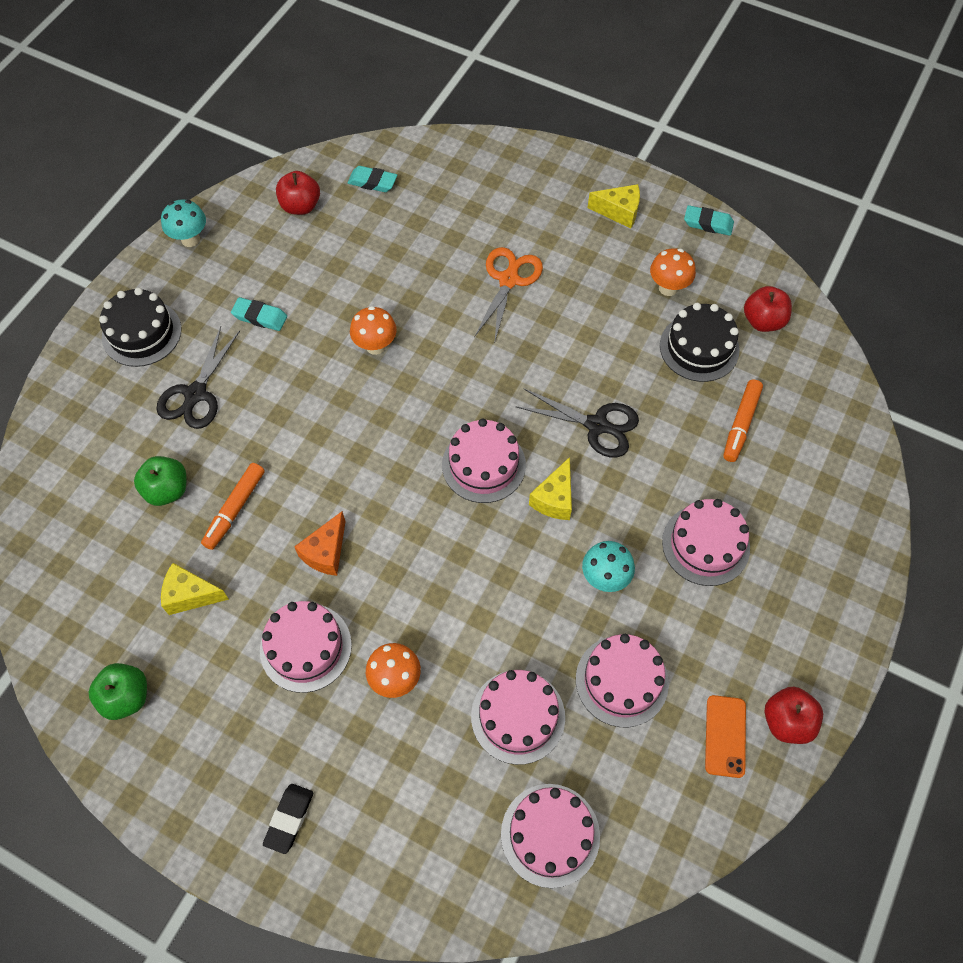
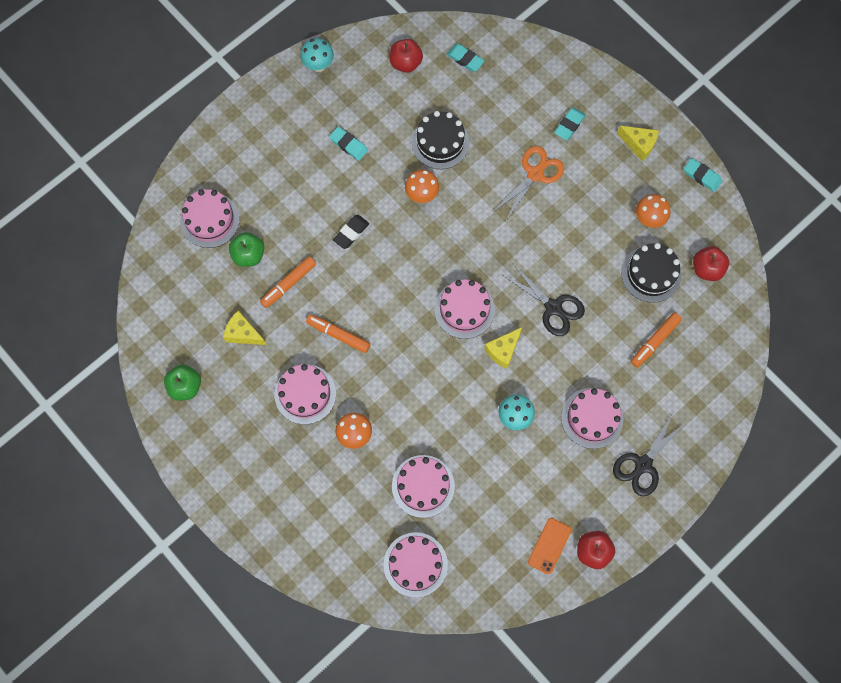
camera: 20 degrees right, 10 degrees up
black cake [99,288,182,367] -> black cake moved to [411,111,469,169]
black scissors [156,326,240,429] -> black scissors moved to [613,413,687,496]
black eraser [263,784,313,854] -> black eraser moved to [333,215,369,249]
orange cheese [294,511,346,576] -> orange marker [306,314,370,353]
pink cake [576,634,669,727] -> pink cake moved to [181,189,240,248]
none -> turquoise eraser [554,107,585,140]

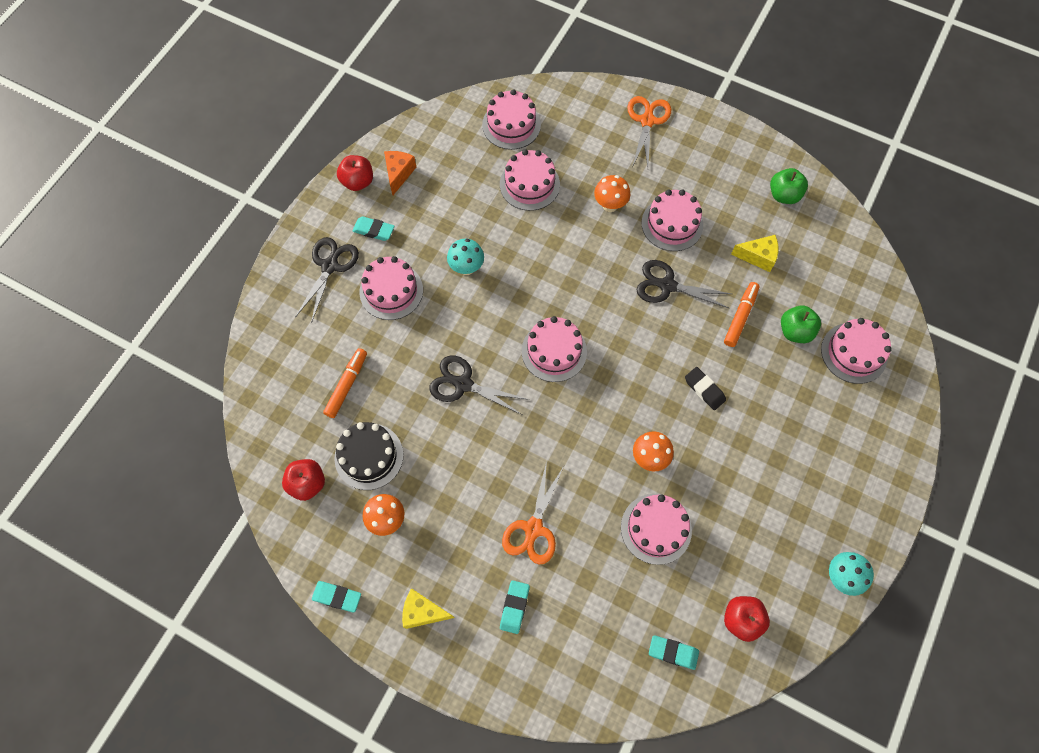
camera: 160 degrees right, 5 degrees down
orange marker [306,314,370,353] -> black scissors [637,260,731,309]
turquoise eraser [329,126,368,161] -> turquoise eraser moved to [352,216,395,241]
black eraser [333,215,369,249] -> black eraser turned 60 degrees counterclockwise [685,367,726,410]
black cake [411,111,469,169] -> pink cake [621,494,692,565]
yellow cheese [484,327,522,369] -> none
orange phone [528,518,571,574] -> orange cheese [384,151,416,195]
none -> orange scissors [627,96,671,167]

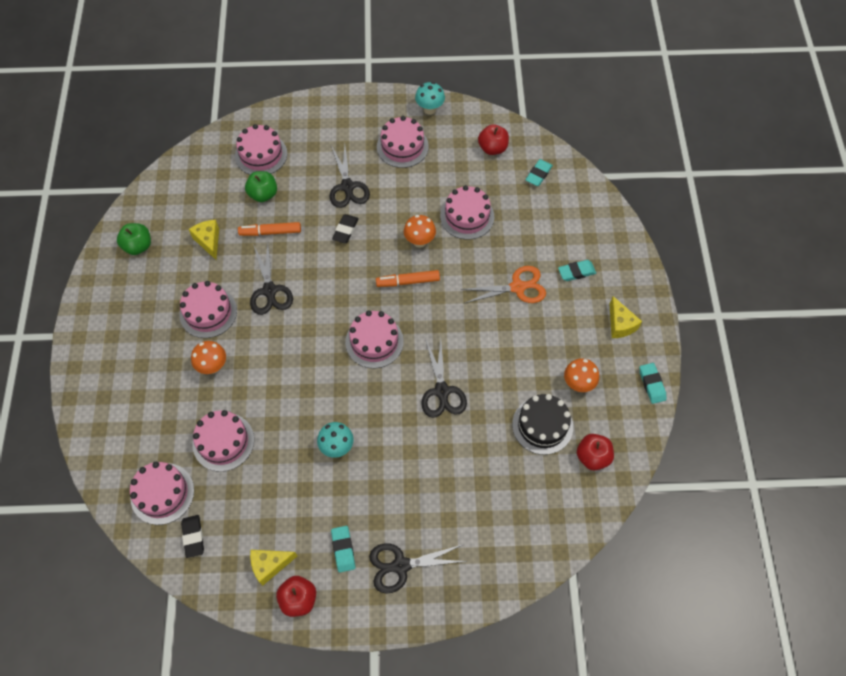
camera: 120 degrees left, 5 degrees down
orange marker [323,348,367,418] -> orange marker moved to [376,270,440,287]
pink cake [359,256,423,320] -> pink cake moved to [377,116,429,168]
orange cheese [384,151,416,195] -> yellow cheese [250,550,297,586]
orange scissors [627,96,671,167] -> none
turquoise eraser [649,635,699,670] -> turquoise eraser turned 45 degrees clockwise [526,159,553,186]
none -> black eraser [181,515,204,558]
none -> black scissors [330,145,370,208]

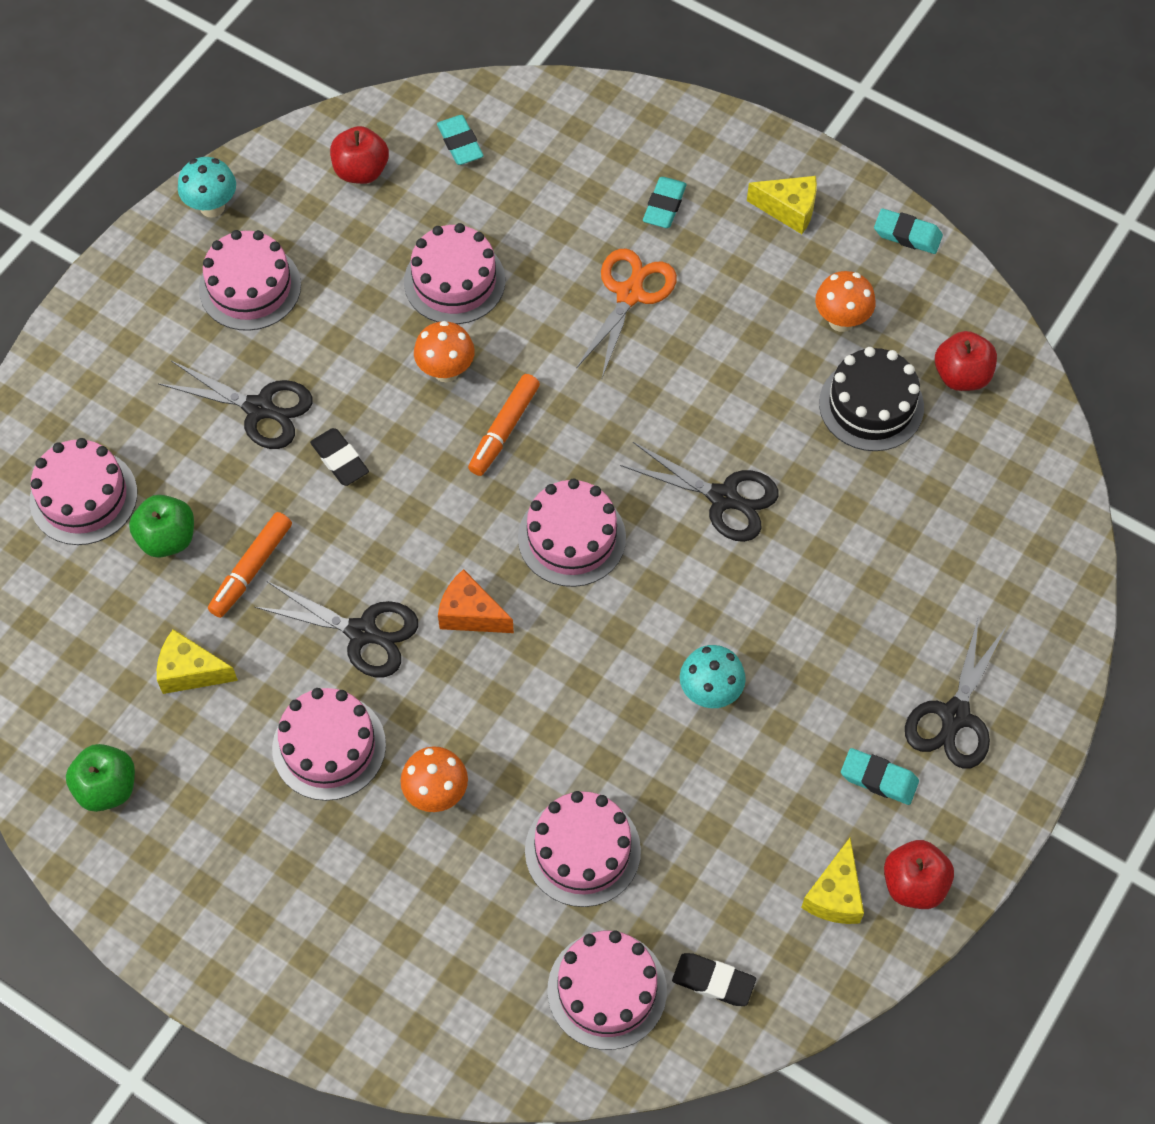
camera: 55 degrees left, 0 degrees up
none -> orange cheese [438,569,514,633]

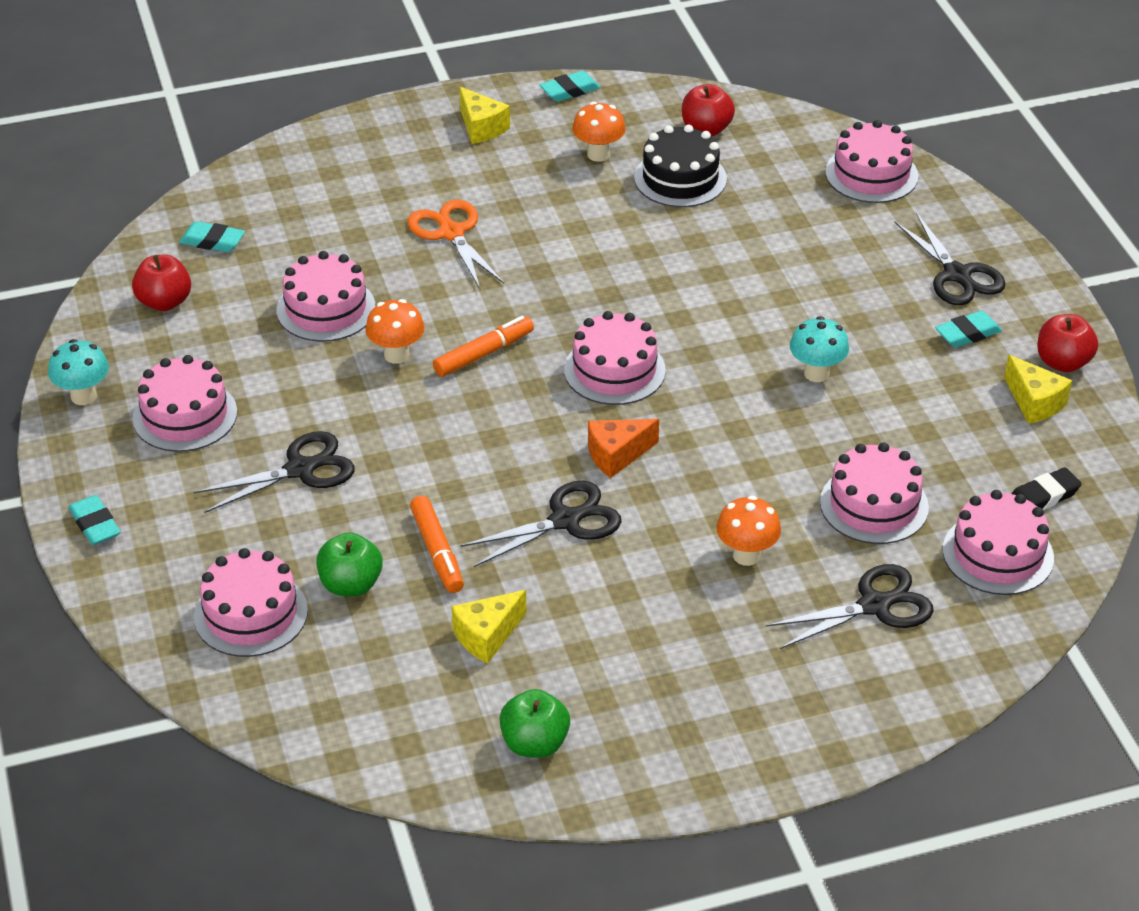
camera: 50 degrees left, 20 degrees down
pink cake [272,688,386,801] -> pink cake moved to [825,120,918,203]
black eraser [310,428,369,486] -> none
orange marker [468,374,540,476] -> orange marker turned 105 degrees counterclockwise [433,316,534,377]
black scissors [620,442,779,542] -> black scissors moved to [766,564,934,649]
turquoise eraser [643,177,687,228] -> turquoise eraser moved to [68,495,120,545]
yellow cheese [747,176,817,234] -> yellow cheese turned 90 degrees clockwise [459,87,510,144]

